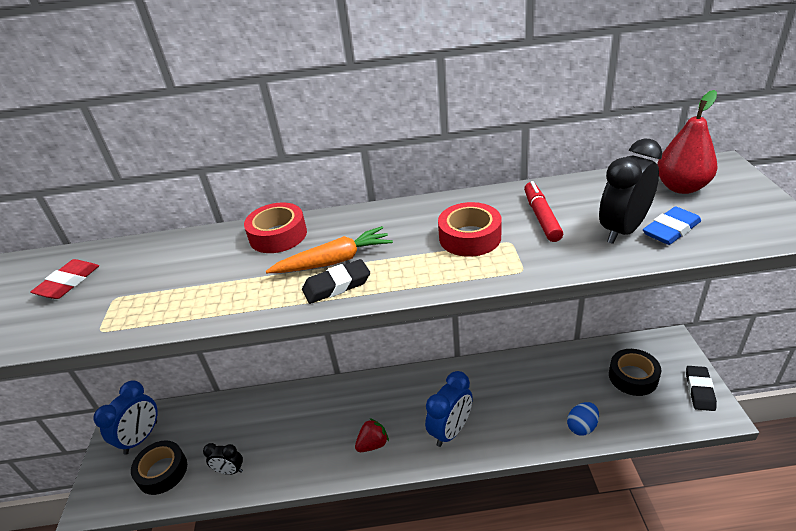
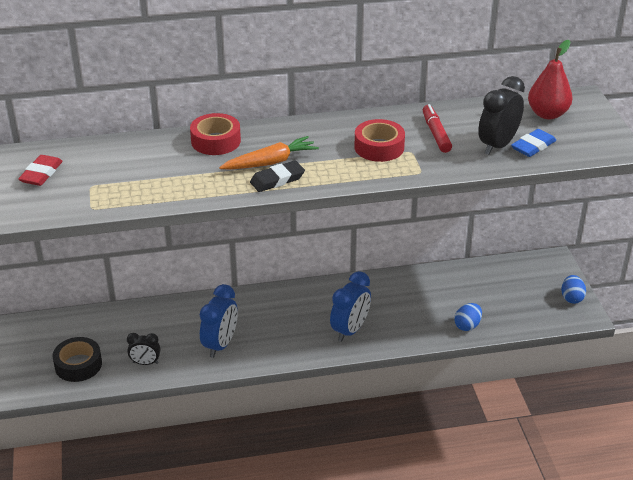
camera: 10 degrees left, 0 degrees up
blue clock [93,380,158,455] -> blue clock moved to [200,284,238,358]
red strawberry [355,418,389,452] -> none
black tape [609,349,661,396] -> none
black eraser [686,366,717,411] -> blue egg [561,275,586,304]

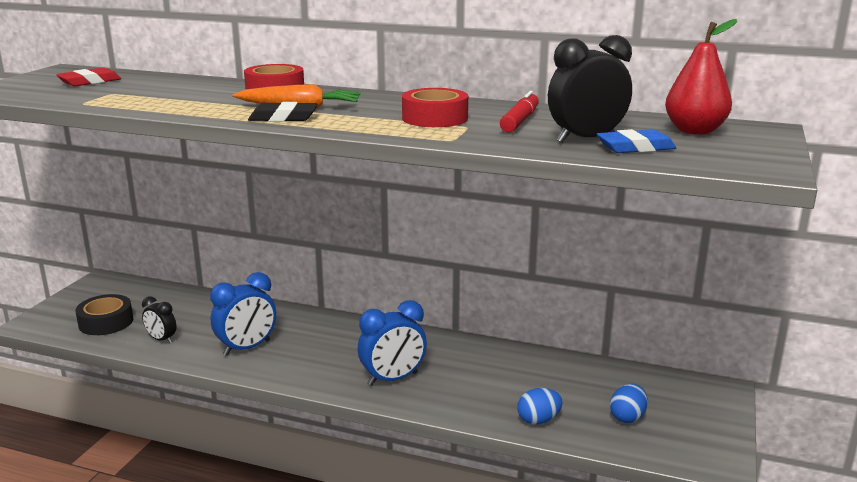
camera: 30 degrees right, 15 degrees down
blue egg [561,275,586,304] -> blue egg moved to [610,384,648,423]

